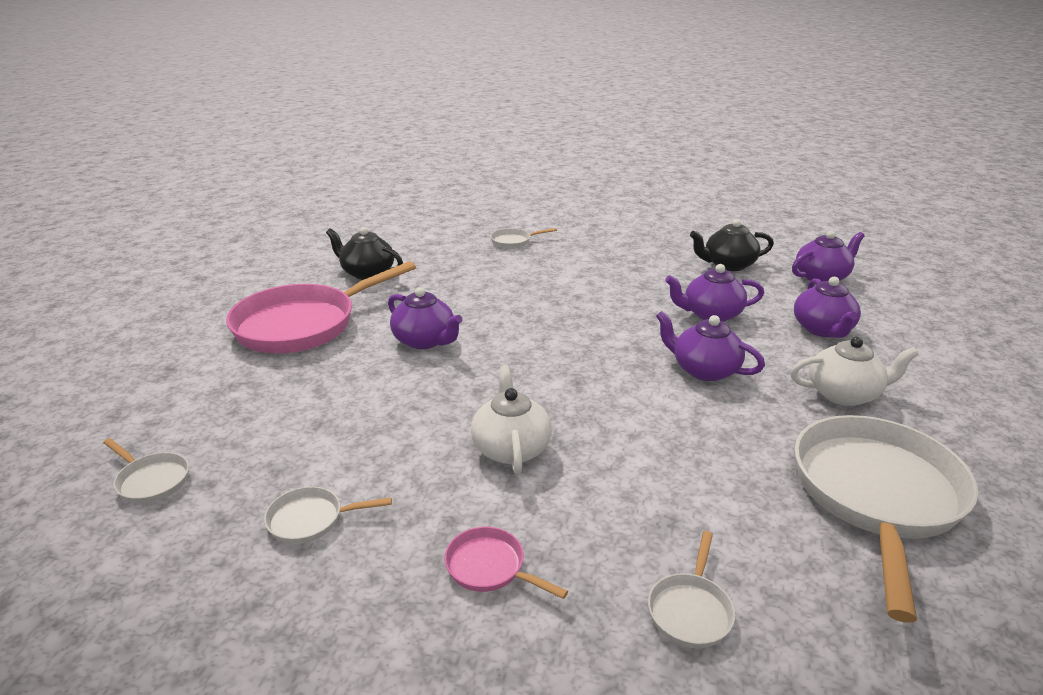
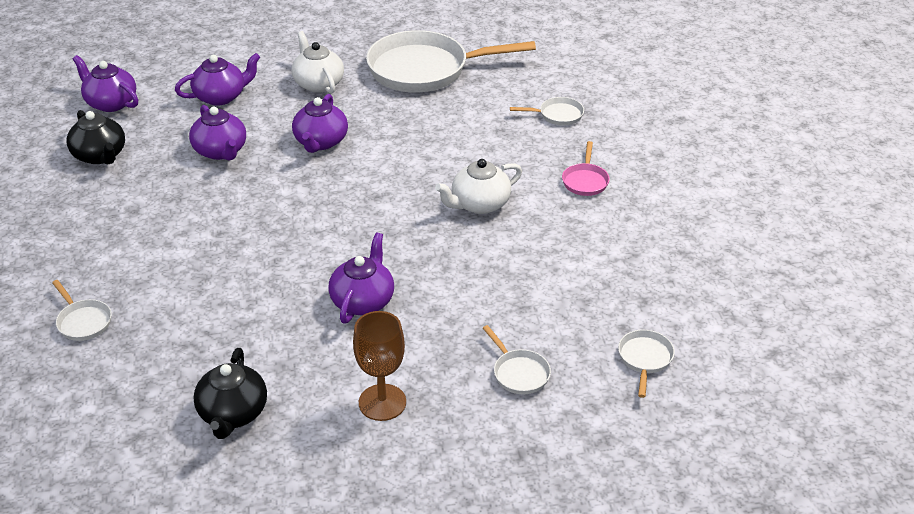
camera: 115 degrees left, 10 degrees up
pink pan [226,261,416,353] -> brown goblet [353,311,406,421]
white pan [264,487,392,544] -> white pan moved to [483,325,551,394]

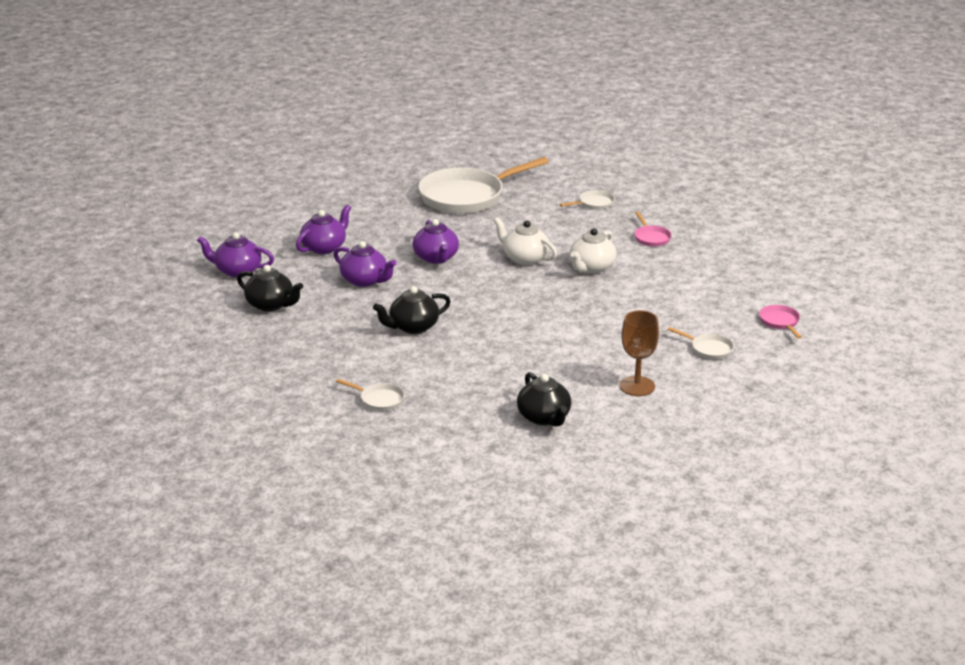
camera: 25 degrees left, 10 degrees down
white teapot [292,31,344,94] -> white teapot moved to [494,217,557,265]
purple teapot [328,233,394,323] -> none
white pan [618,330,675,398] -> pink pan [759,305,802,338]
none -> black teapot [373,286,451,334]

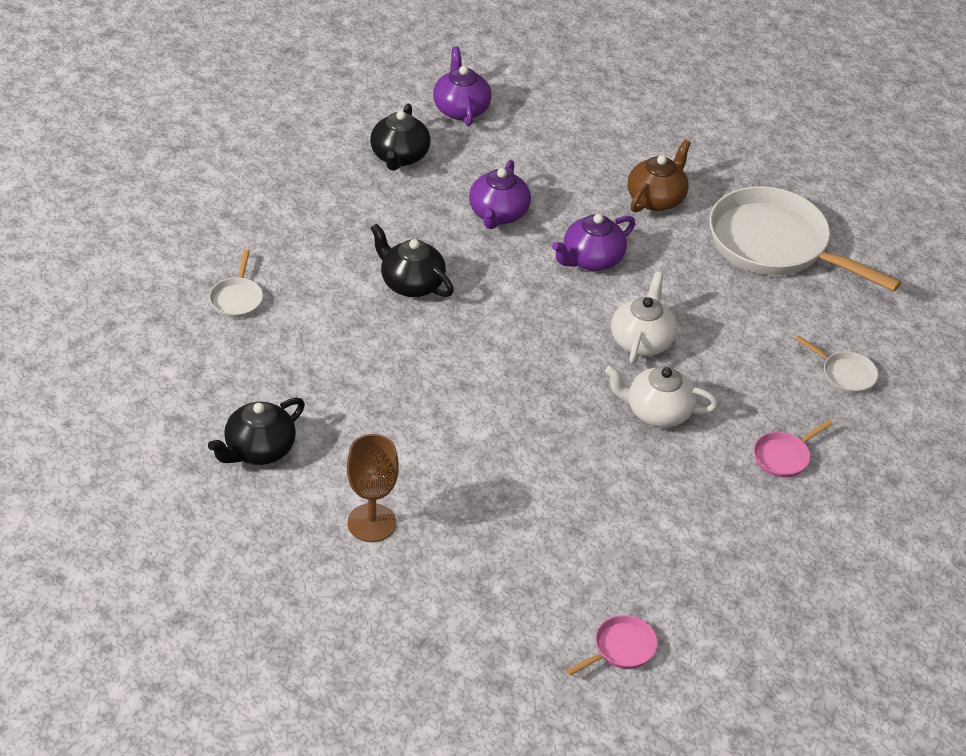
camera: 65 degrees right, 15 degrees up
purple teapot [296,204,351,254] -> none
white pan [668,327,734,359] -> none
none -> brown teapot [628,140,691,213]

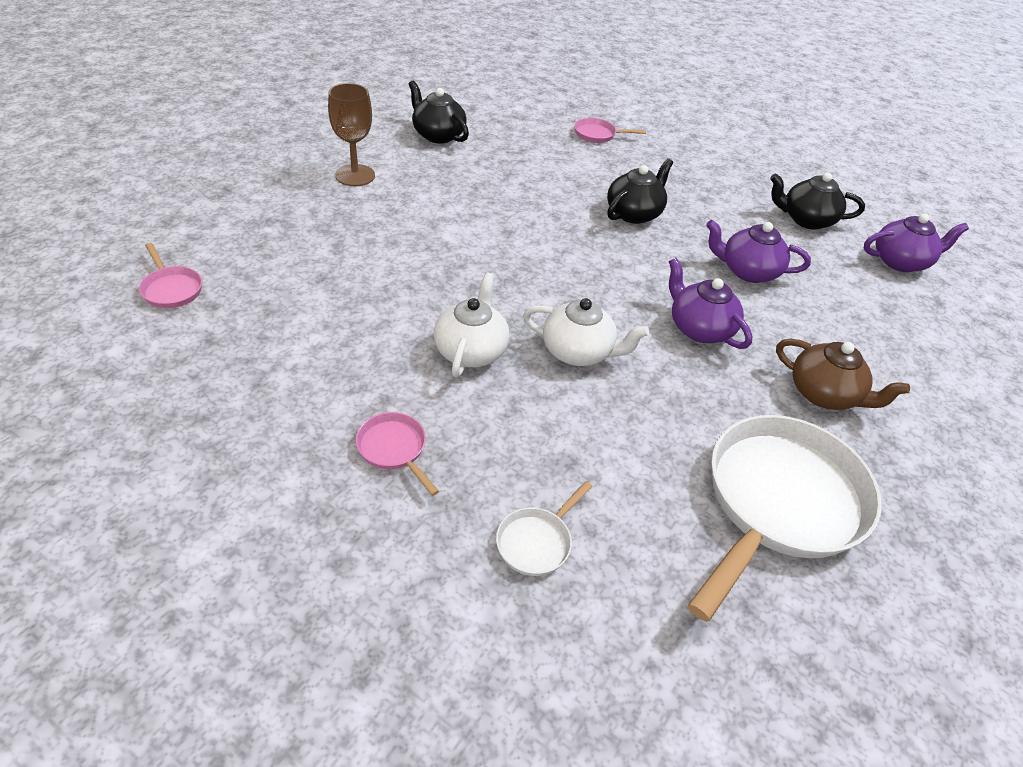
camera: 90 degrees right, 0 degrees up
white pan [209,250,263,318] -> pink pan [575,118,646,143]

